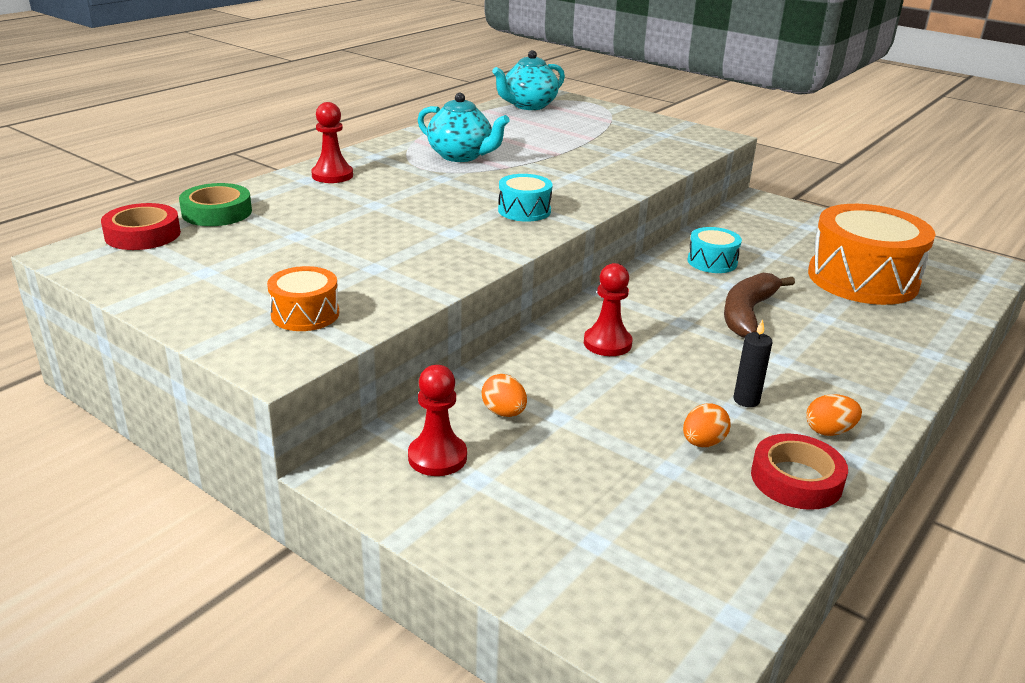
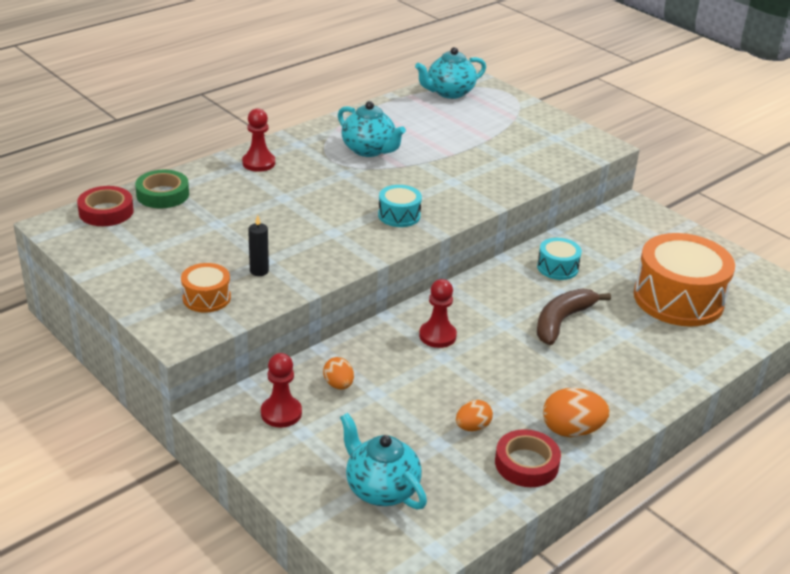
camera: 10 degrees right, 5 degrees up
black candle [733,319,773,407] -> black candle moved to [248,215,269,276]
orange egg [806,394,862,436] -> orange egg [543,388,609,437], size x1.61
none -> turquoise teapot [340,413,427,509]

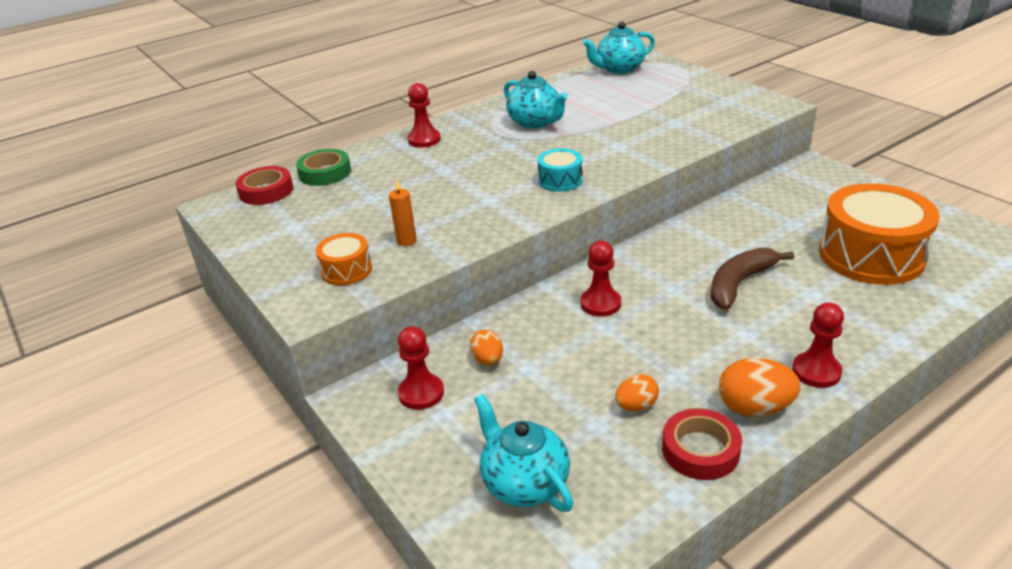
camera: 10 degrees right, 0 degrees up
black candle [248,215,269,276] -> orange candle [389,178,417,246]
turquoise drum [537,238,582,280] -> none
none -> red pawn [792,302,844,388]

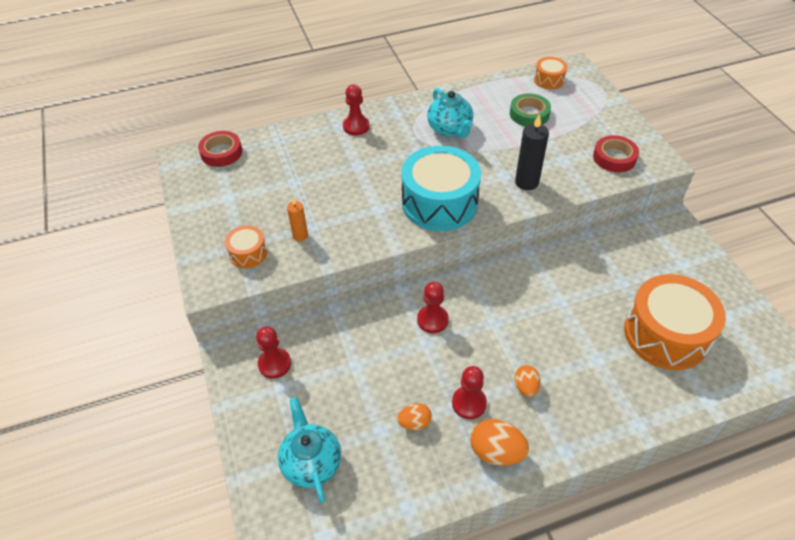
camera: 15 degrees right, 15 degrees up
green tape [296,149,351,186] -> green tape moved to [510,94,551,126]
orange egg [470,329,503,365] -> orange egg moved to [515,365,541,397]
turquoise drum [537,148,583,192] -> turquoise drum [401,146,481,231], size x2.11
turquoise teapot [583,22,655,74] -> orange drum [534,57,568,89]
red tape [662,408,742,480] -> red tape moved to [593,135,639,172]
brown banana [711,247,794,310] -> none
red pawn [792,302,844,388] -> red pawn moved to [452,366,487,419]
none -> black candle [515,114,549,190]

